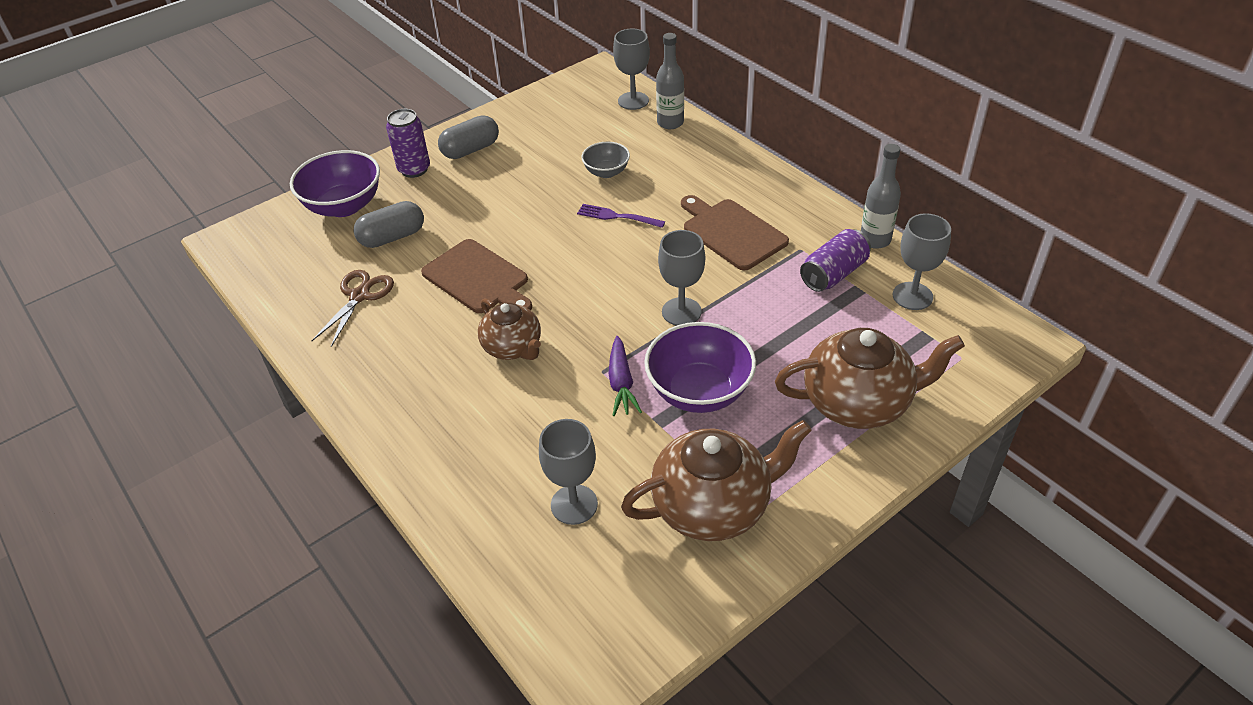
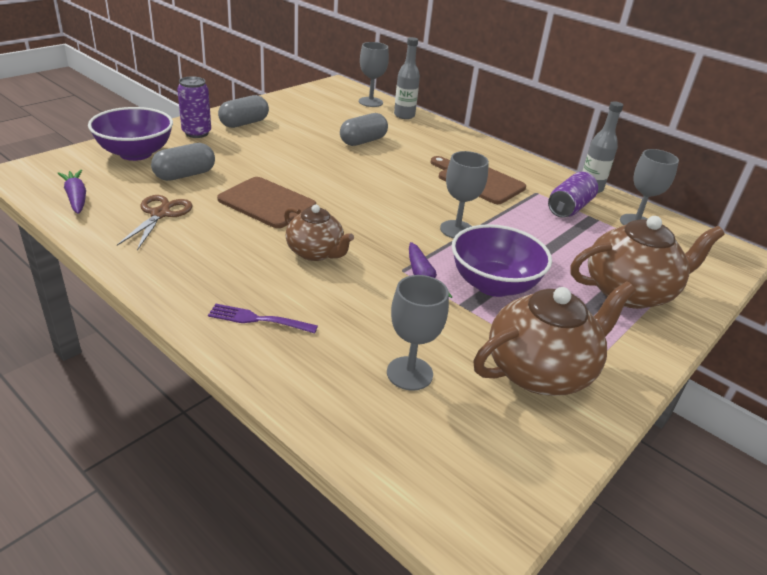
camera: 15 degrees left, 10 degrees down
purple fork [577,204,665,228] -> purple fork moved to [208,304,318,333]
grey bowl [582,142,630,178] -> grey capsule [340,113,388,146]
none -> purple carrot [57,170,86,214]

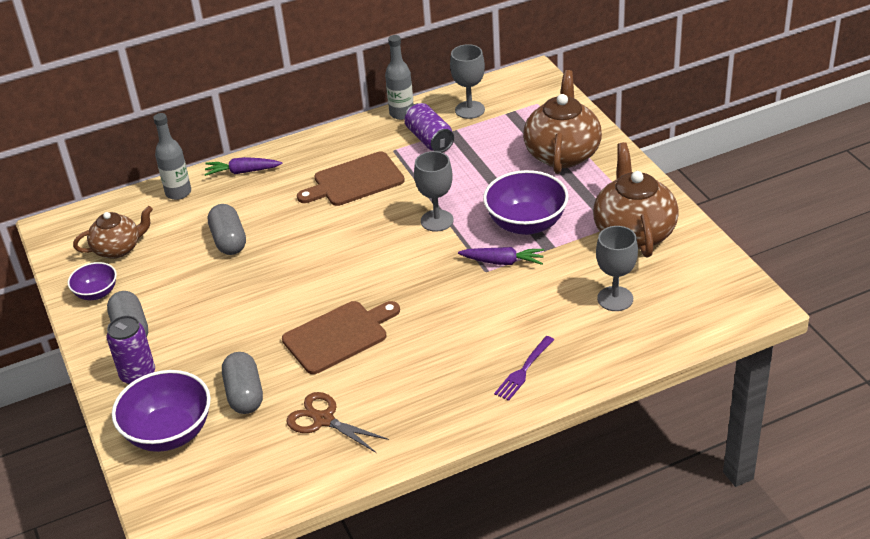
camera: 60 degrees left, 5 degrees up
purple carrot [57,170,86,214] -> purple carrot moved to [204,157,282,176]
brown teapot [284,205,354,261] -> brown teapot moved to [73,206,153,259]
grey goblet [359,42,389,107] -> none
none -> purple bowl [68,262,117,300]

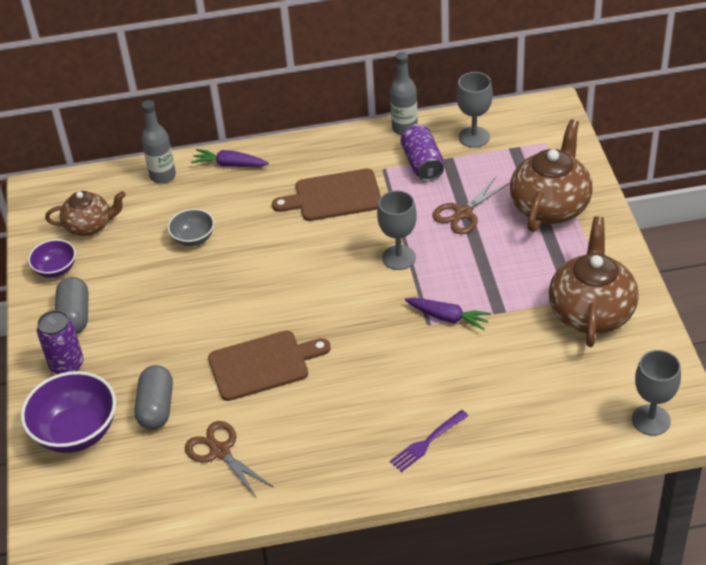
camera: 15 degrees right, 5 degrees up
grey capsule [208,204,246,255] -> grey bowl [168,209,214,246]
purple bowl [483,170,569,235] -> none
grey goblet [596,226,638,311] -> grey goblet moved to [632,350,681,436]
none -> brown scissors [433,177,510,234]

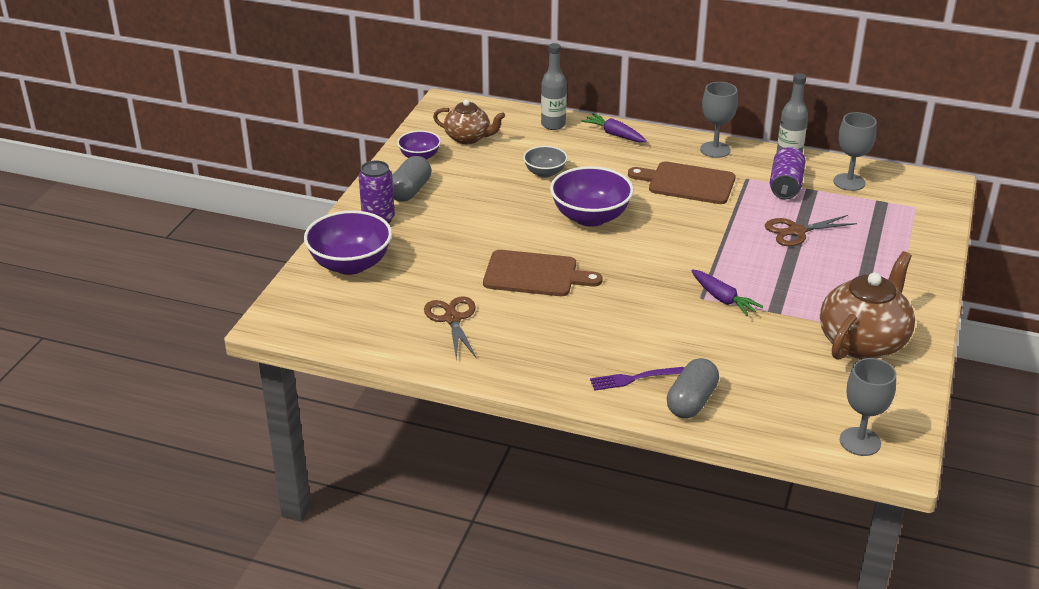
camera: 25 degrees right, 10 degrees down
grey capsule [135,365,173,430] -> grey capsule moved to [667,358,719,419]
grey goblet [377,190,417,270] -> grey goblet moved to [700,82,738,158]
brown teapot [510,119,593,232] -> none
none -> purple bowl [550,166,634,227]

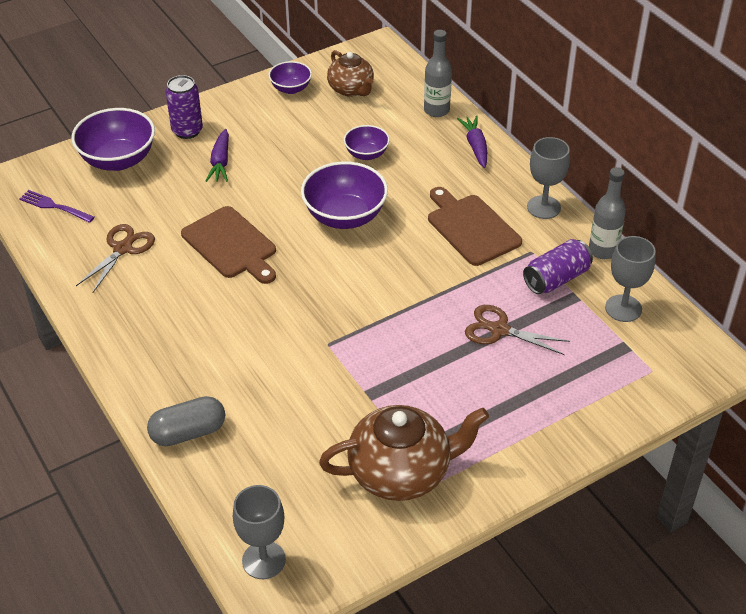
camera: 40 degrees right, 10 degrees up
grey capsule [392,156,431,202] -> none
grey bowl [523,146,568,178] -> purple bowl [344,125,390,160]
purple fork [590,367,684,391] -> purple fork moved to [19,190,95,223]
purple carrot [691,269,763,316] -> purple carrot moved to [206,129,229,182]

